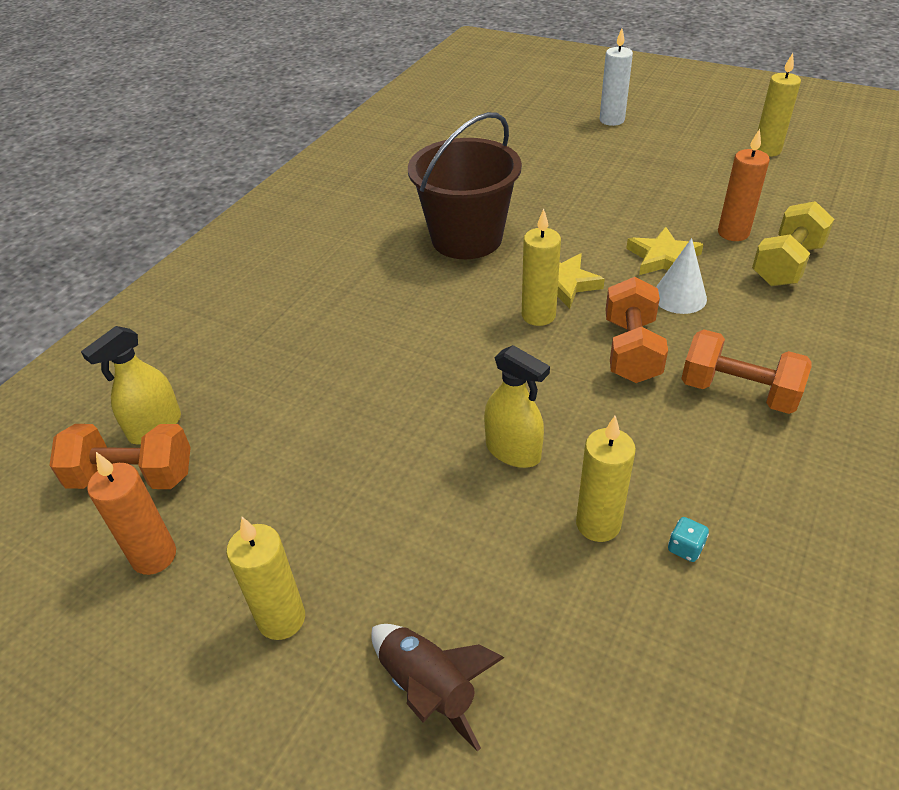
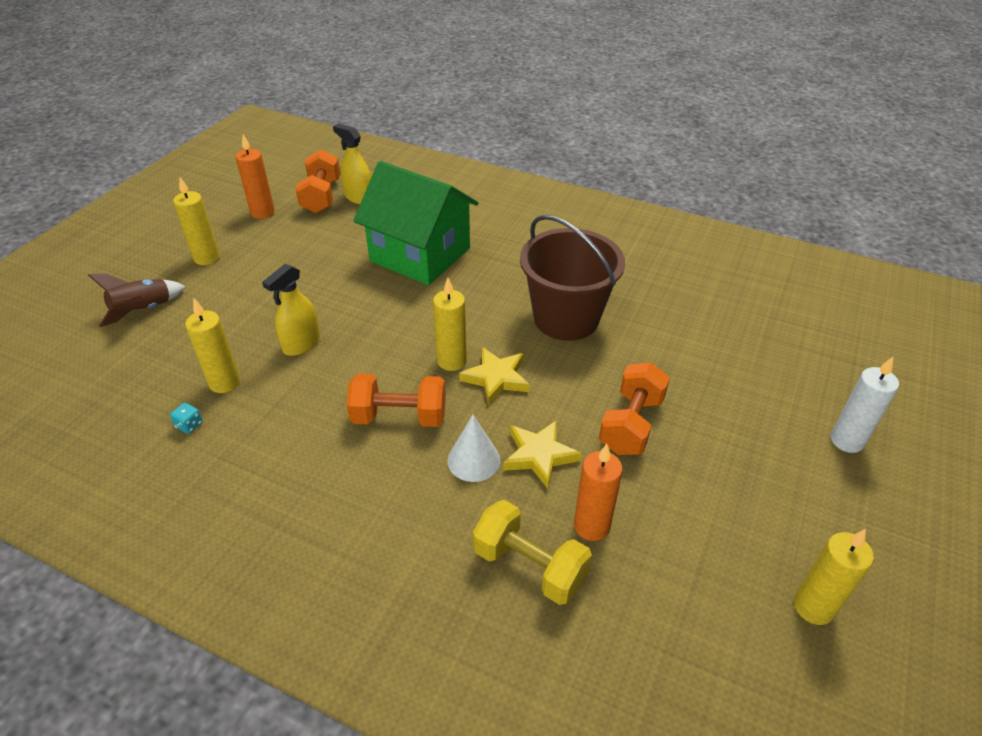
camera: 85 degrees right, 0 degrees up
orange dumbbell [681,330,812,414] -> orange dumbbell moved to [599,362,670,455]
none -> green house [353,161,479,285]

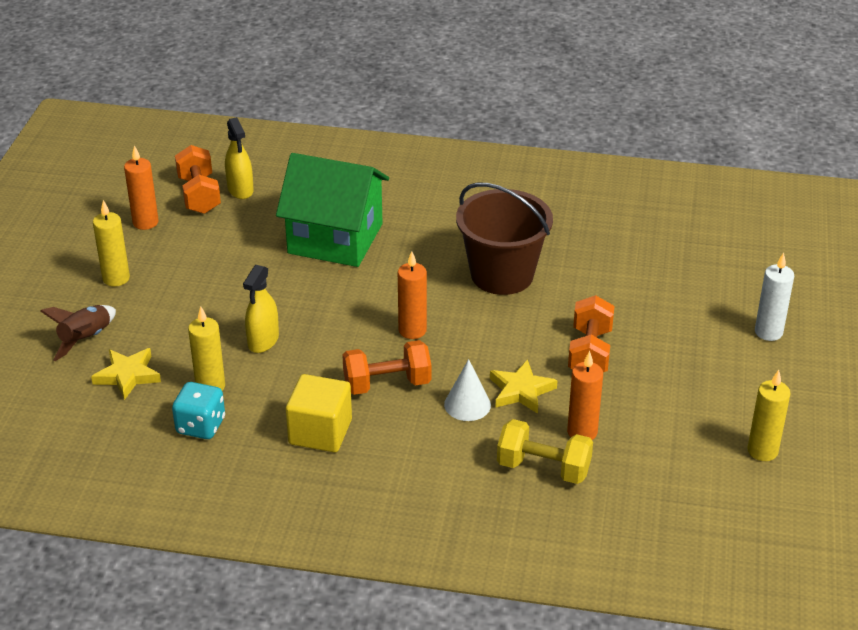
camera: 15 degrees left, 5 degrees down
turquoise dice [170,403,203,434] -> turquoise dice [172,382,225,439], size x2.09
yellow spray bottle [333,123,372,204] -> yellow spray bottle turned 135 degrees counterclockwise [225,117,254,199]
yellow candle [433,278,467,371] -> orange candle [398,252,427,339]
yellow star [459,347,530,405] -> yellow star moved to [91,348,161,400]
none -> yellow cube [286,374,352,453]

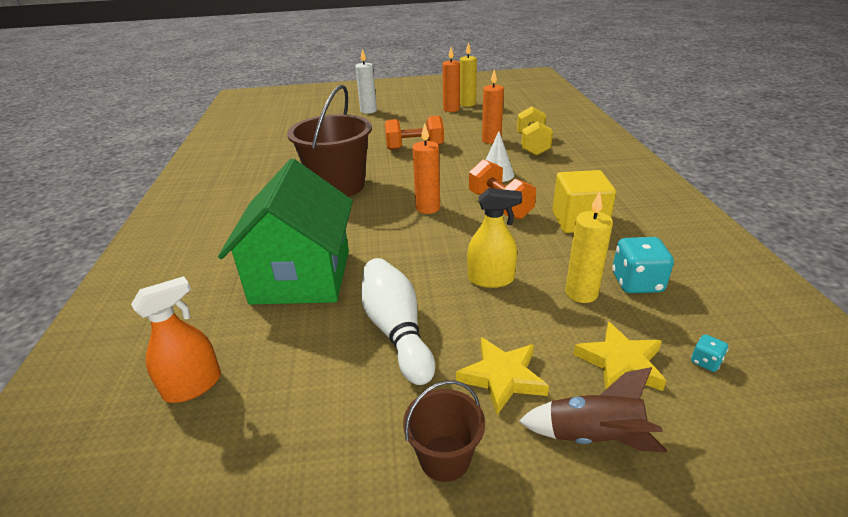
camera: 105 degrees left, 5 degrees down
yellow candle [93,200,130,287] -> brown bucket [403,380,485,482]
orange candle [124,145,159,230] -> orange candle moved to [442,47,460,112]
orange dumbbell [175,145,221,214] -> none
yellow spray bottle [225,117,254,199] -> orange spray bottle [131,276,221,403]
yellow star [490,359,557,414] -> yellow star moved to [456,337,549,415]
none -> white bowling pin [361,258,435,385]
none -> turquoise dice [691,334,728,372]

